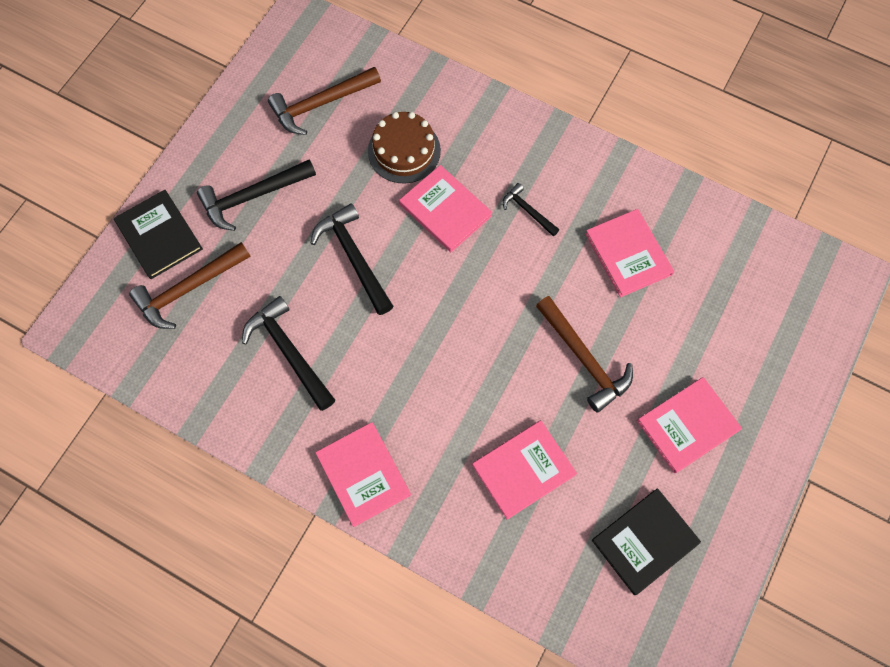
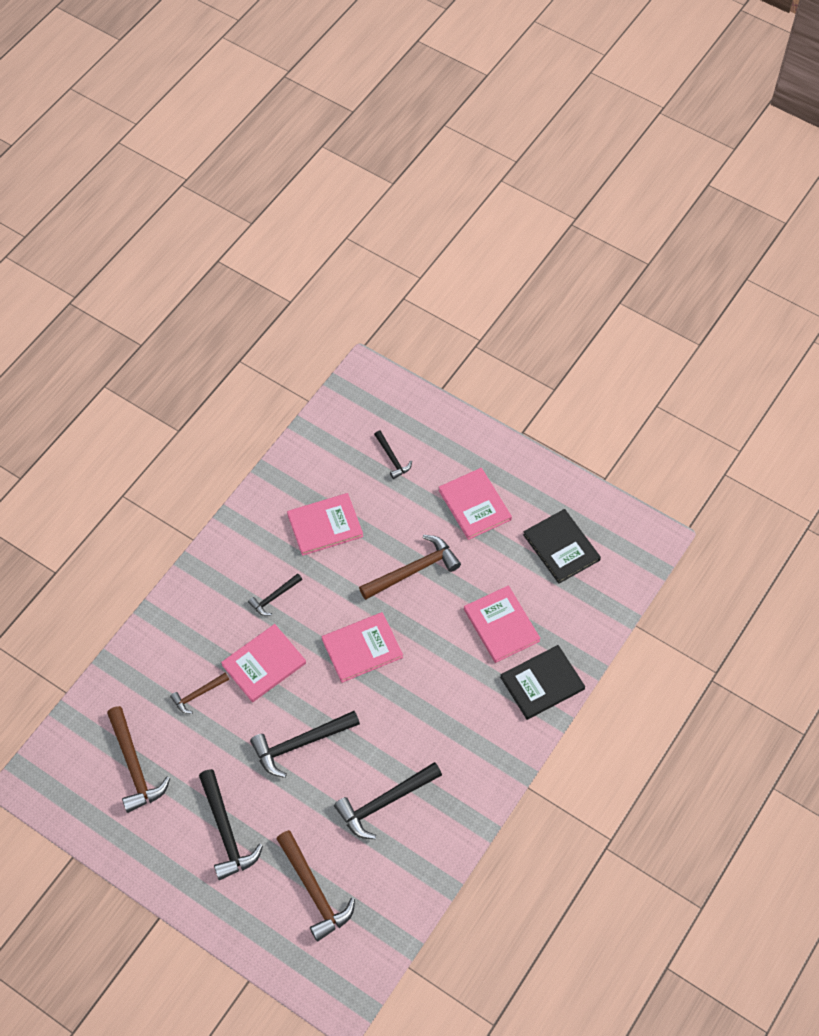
camera: 85 degrees left, 10 degrees down
black book [114,190,203,279] -> black book moved to [500,645,585,720]
pink book [315,422,411,527] -> pink book moved to [322,612,403,683]
brown cake [368,112,441,183] -> brown hammer [170,673,229,714]
none -> black hammer [374,431,412,479]

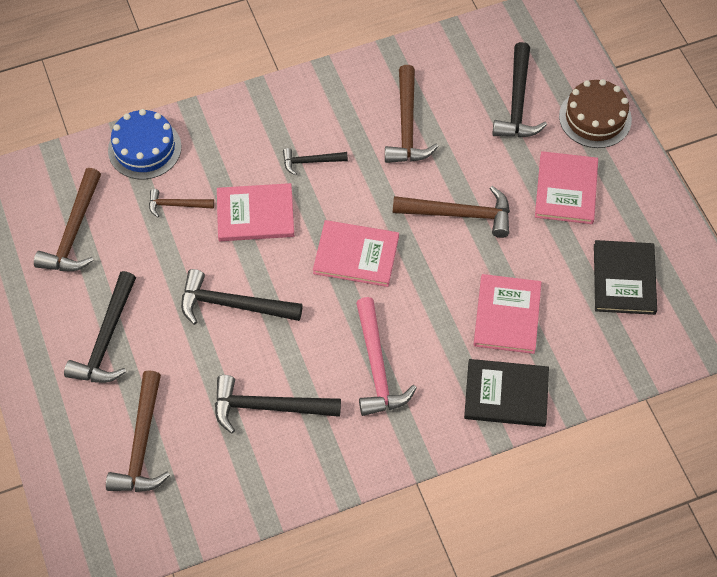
camera: 35 degrees right, 0 degrees up
pink book [287,493,363,556] -> brown hammer [385,65,439,163]
black hammer [374,431,412,479] -> black hammer [492,42,547,137], size x1.79
none -> blue cake [108,109,182,179]
none -> pink hammer [356,297,417,416]
none -> brown cake [559,79,632,148]

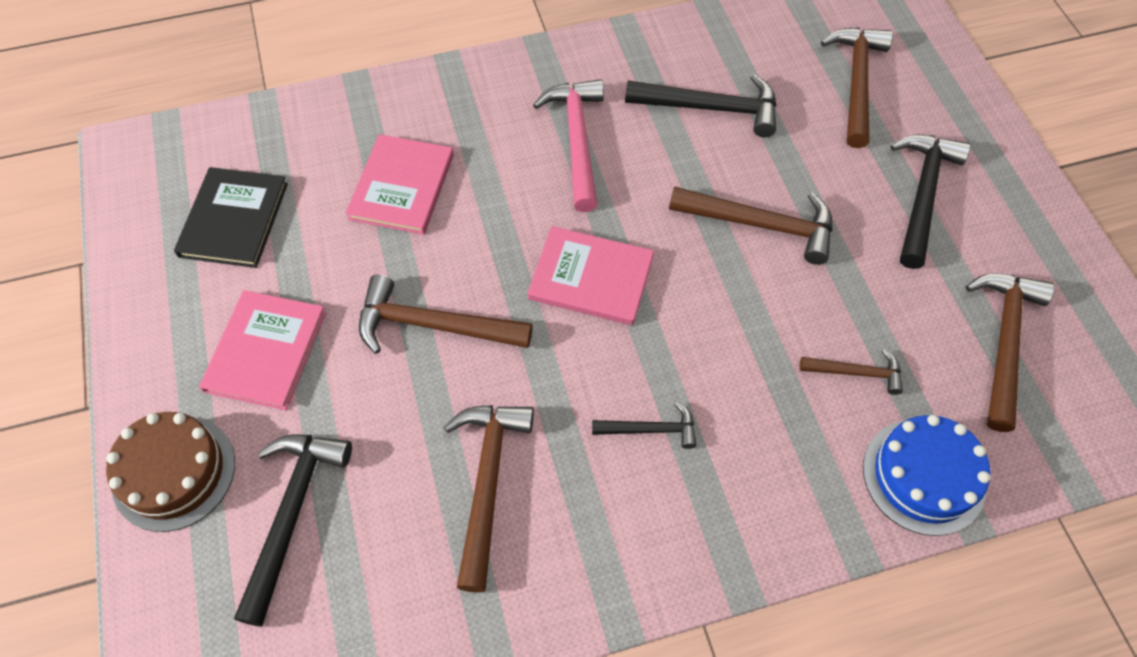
camera: 175 degrees left, 0 degrees up
black hammer [181,269,303,325] -> brown hammer [669,186,833,265]
pink book [217,183,294,241] -> none
black book [464,359,549,427] -> none

